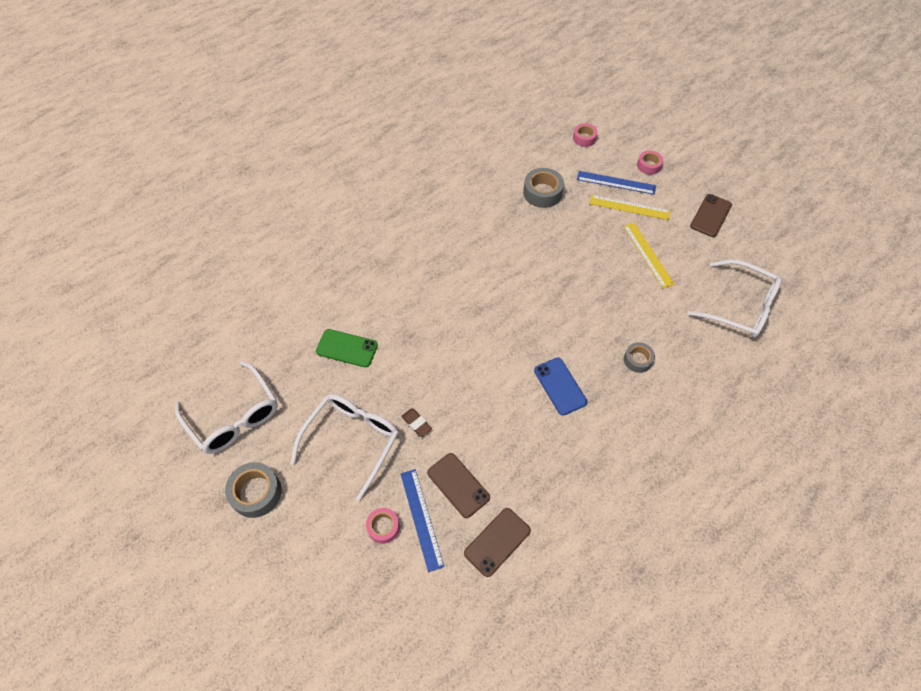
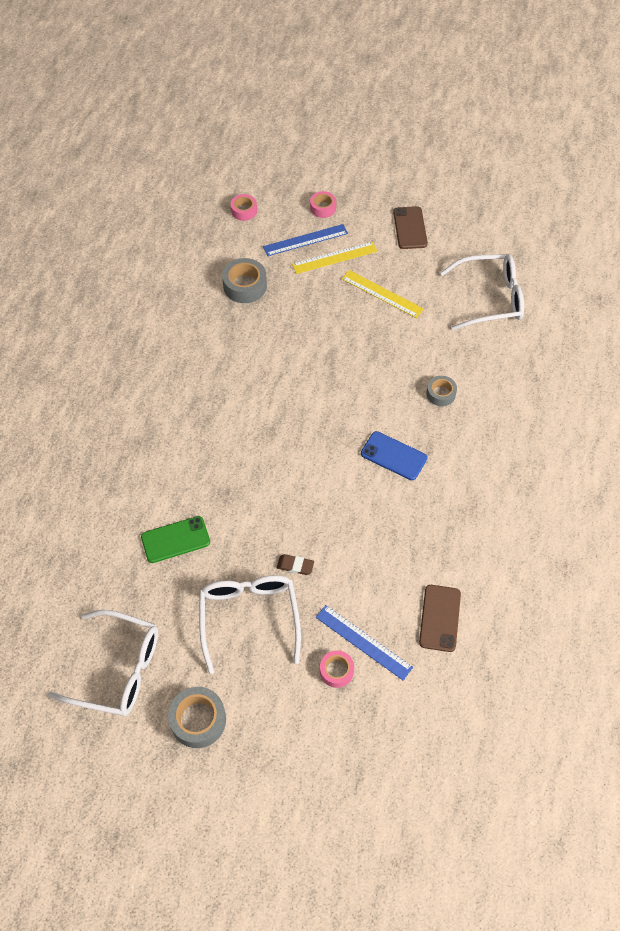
camera: 35 degrees left, 0 degrees up
brown phone [427,453,490,518] -> none

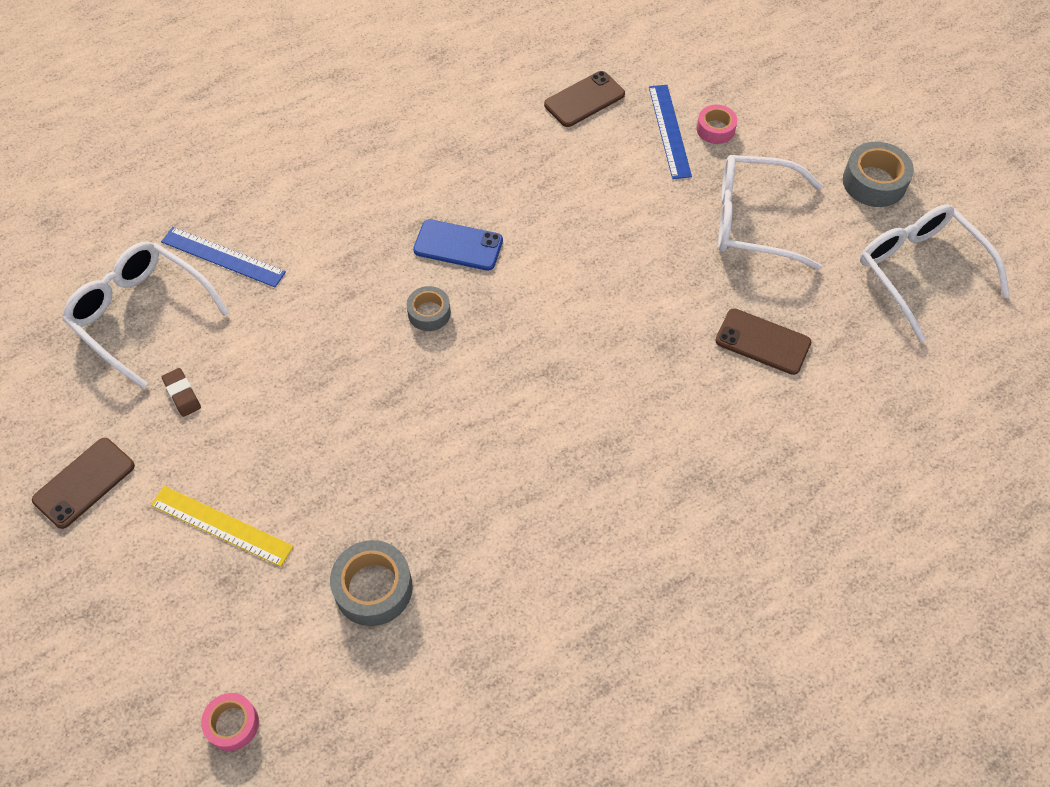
camera: 135 degrees left, 0 degrees up
green phone [141,516,210,563] -> brown phone [715,308,811,375]
white glasses [199,575,301,674] -> white glasses turned 60 degrees clockwise [718,155,823,270]
blue ruler [263,224,348,256] -> blue ruler moved to [161,227,286,287]
brown eraser [277,554,314,575] -> brown eraser moved to [162,368,201,417]
pink tape [310,191,336,218] -> none
yellow ruler [342,270,424,318] -> none
blue phone [361,431,427,480] -> blue phone turned 60 degrees counterclockwise [413,219,503,271]
grey tape [426,376,457,406] -> grey tape moved to [407,286,451,331]

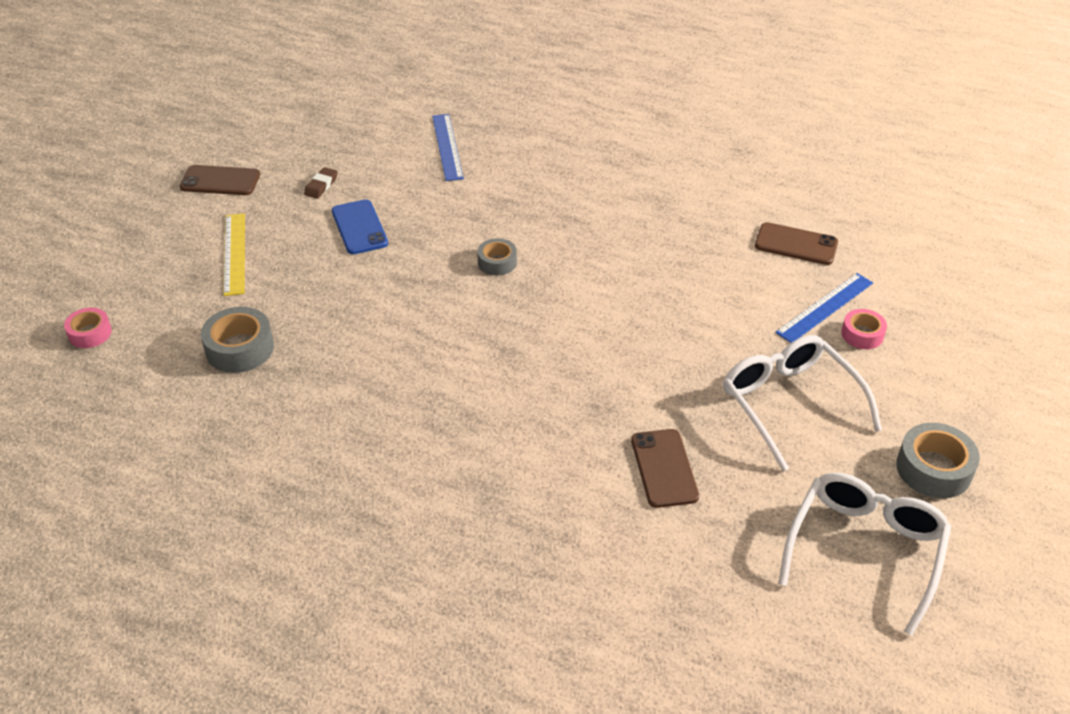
camera: 55 degrees right, 15 degrees down
white glasses [62,241,230,389] -> none
blue phone [413,219,503,271] -> blue phone moved to [332,199,388,254]

